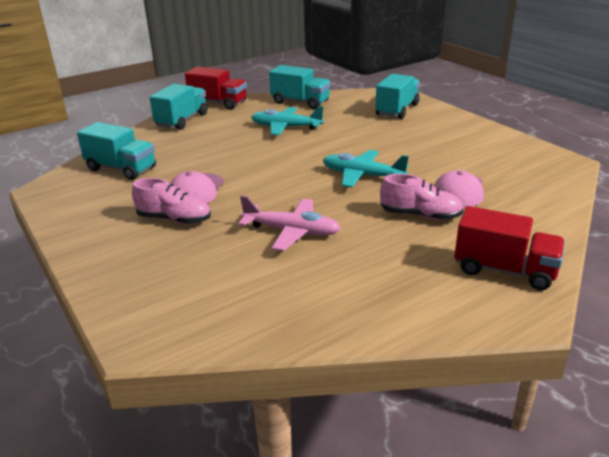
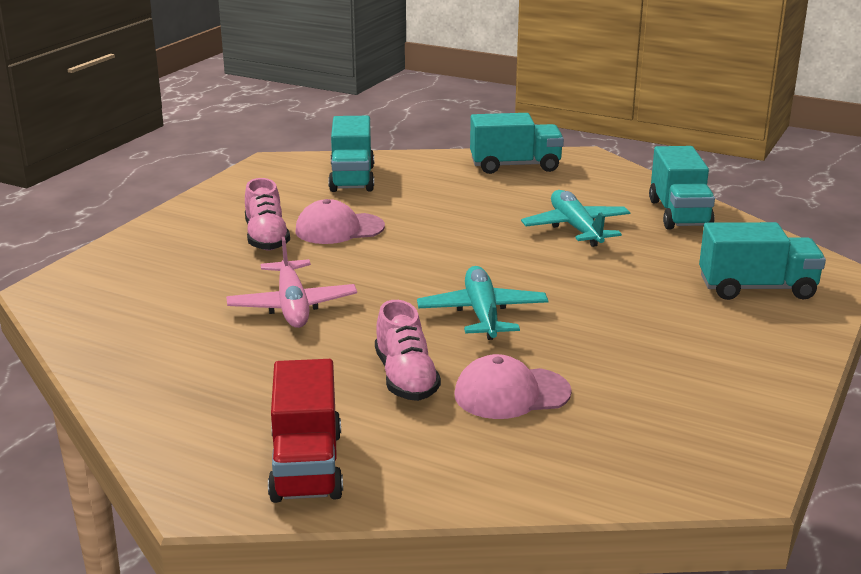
camera: 60 degrees right, 5 degrees down
red truck [185,67,247,110] -> none

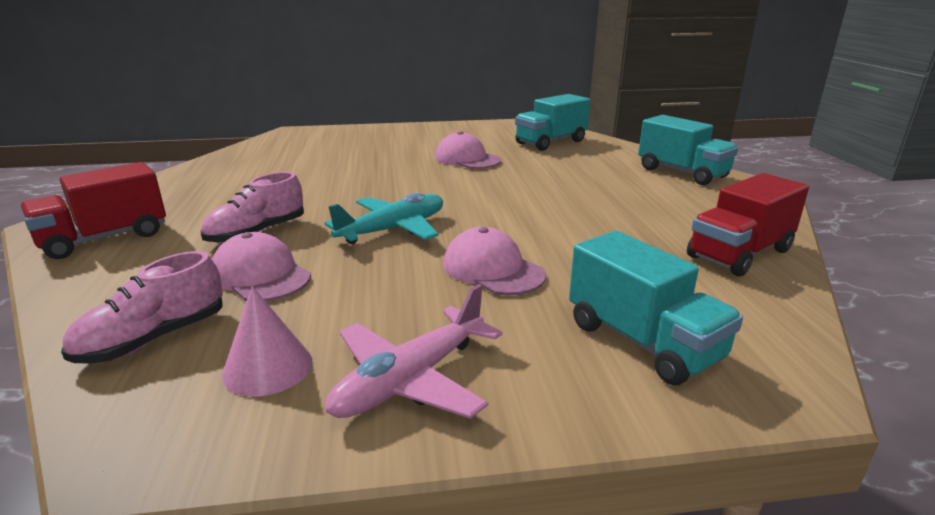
camera: 55 degrees right, 0 degrees up
pink plane [226,237,357,328] -> pink plane moved to [325,284,503,419]
pink shoe [245,178,290,250] -> pink shoe moved to [61,251,223,364]
turquoise plane [521,190,630,247] -> none
turquoise truck [649,146,715,230] -> red truck [687,173,809,276]
none -> pink cone [222,286,312,397]
none -> pink cap [443,227,546,295]

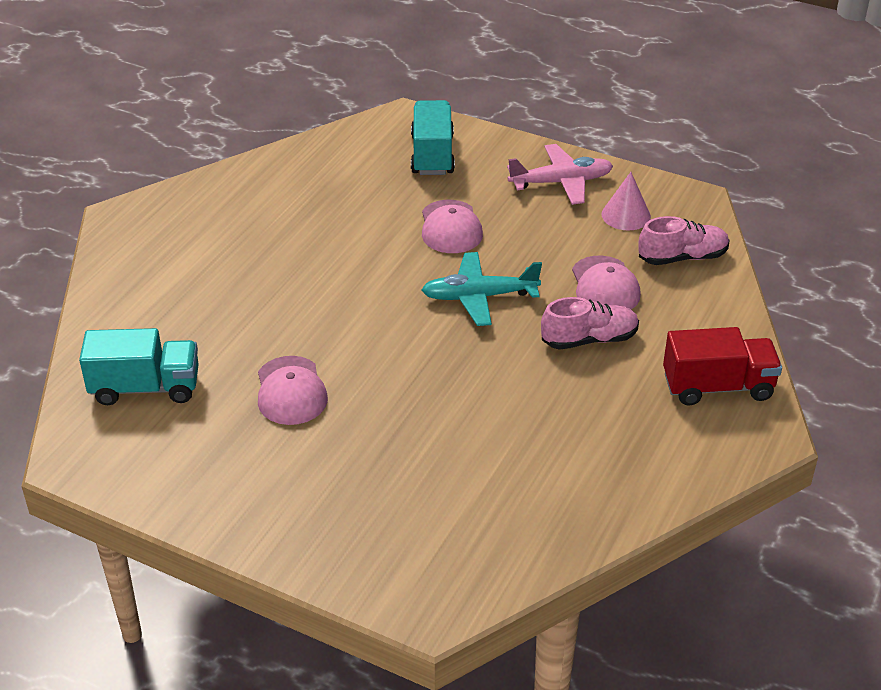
camera: 145 degrees left, 15 degrees up
turquoise truck [638,115,738,185] -> none
red truck [687,173,809,276] -> none

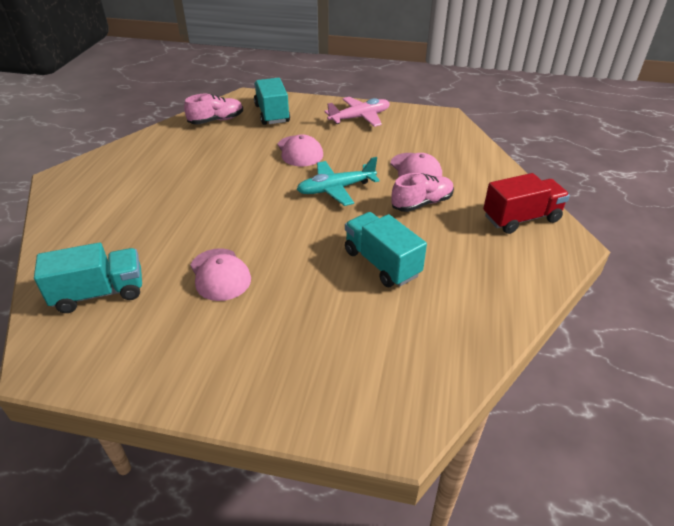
camera: 15 degrees left, 0 degrees up
pink cone [602,172,651,230] -> none
pink shoe [638,216,729,265] -> pink shoe moved to [184,94,243,125]
none -> turquoise truck [345,212,427,287]

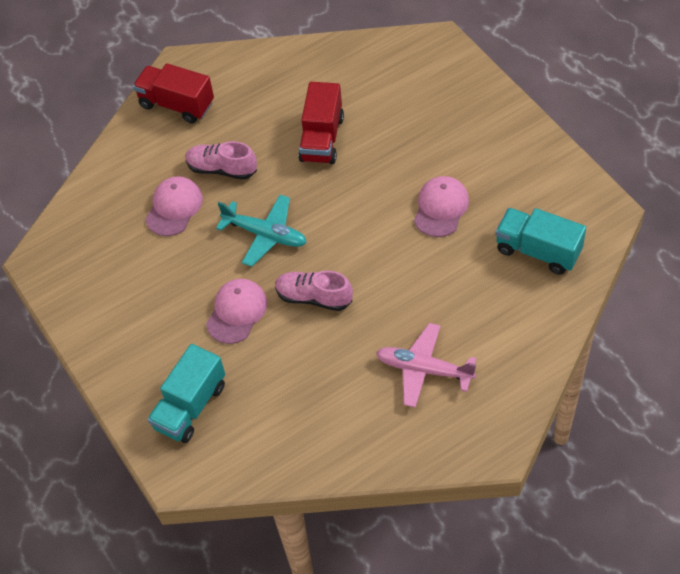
camera: 130 degrees left, 15 degrees up
pink shoe [184,94,243,125] -> pink shoe moved to [275,270,353,311]
pink plane [324,97,390,127] -> pink plane moved to [376,323,477,408]
turquoise truck [345,212,427,287] -> red truck [298,82,344,164]

